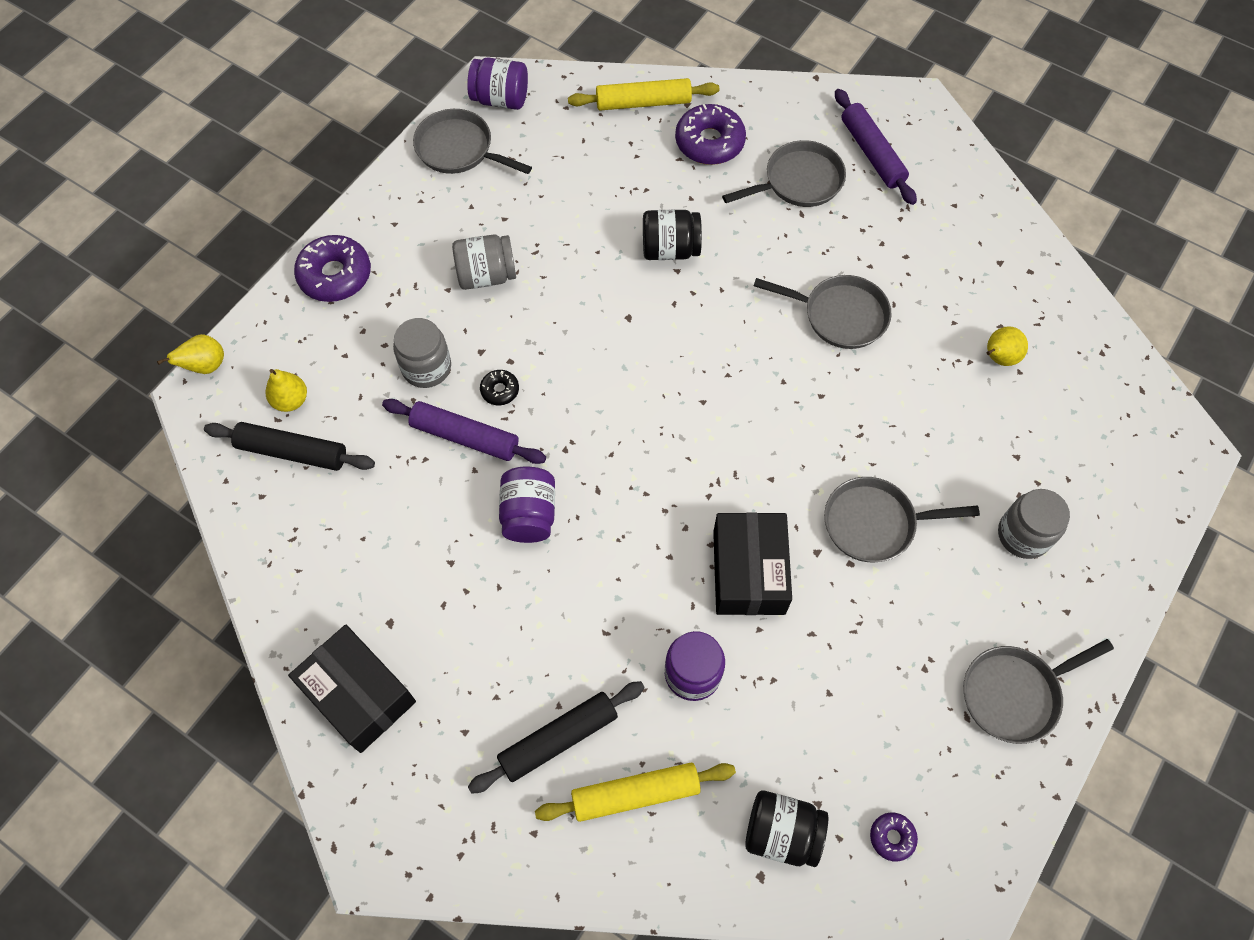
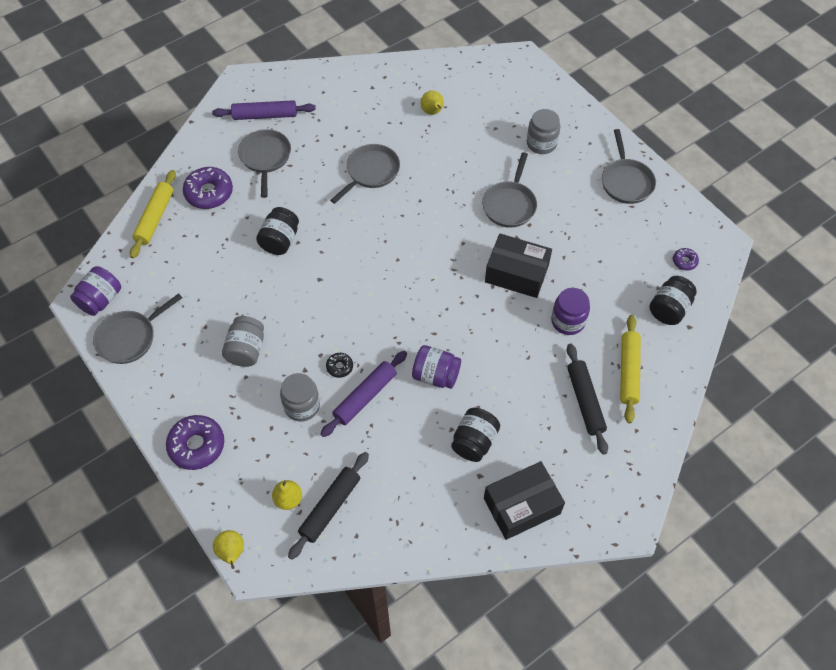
camera: 70 degrees left, 5 degrees down
none -> black jar [451,408,500,462]

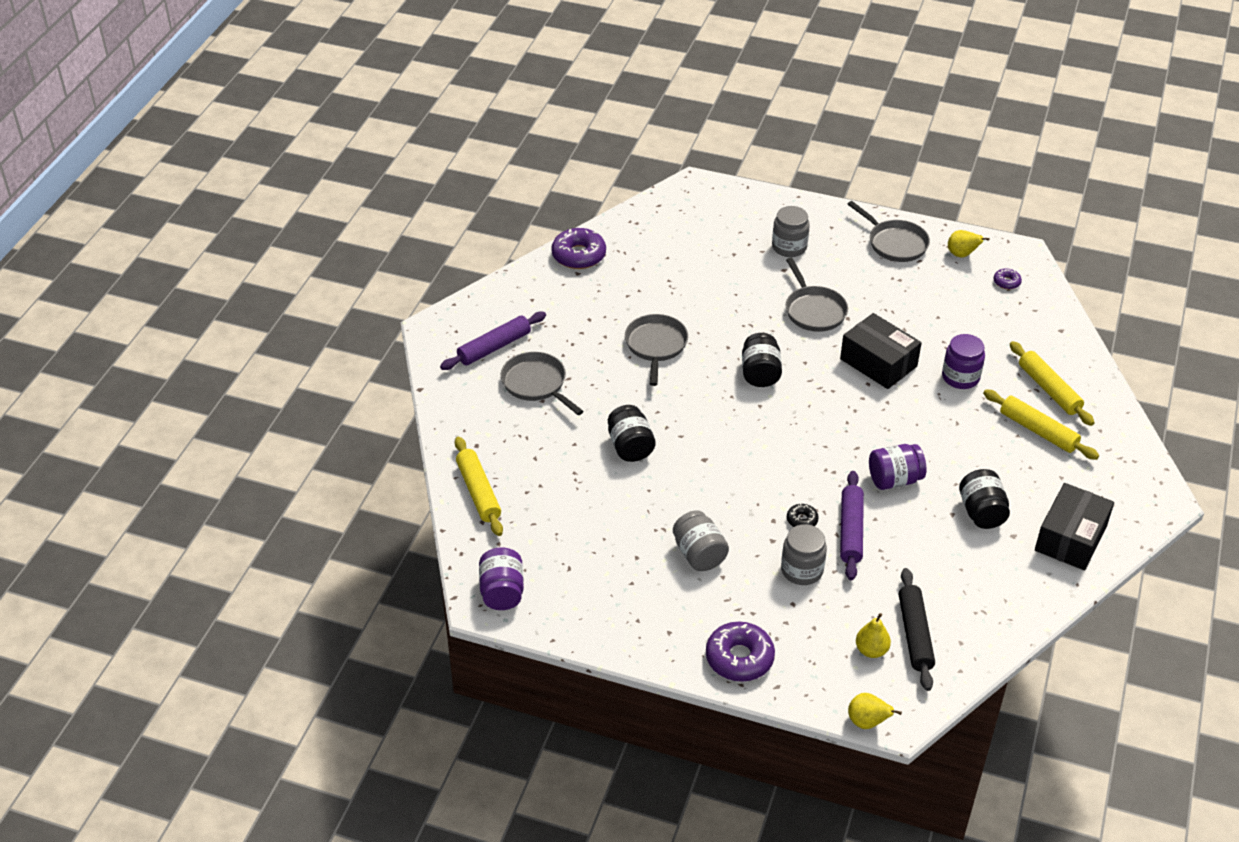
camera: 35 degrees left, 15 degrees down
grey pan [93,293,182,364] -> none
purple donut [183,167,233,209] -> purple donut moved to [551,228,606,269]
yellow pear [421,91,444,115] -> yellow pear moved to [948,230,990,258]
black box [485,234,552,298] -> black box turned 60 degrees clockwise [840,313,922,389]
black rolling pin [567,344,608,455] -> yellow rolling pin [983,389,1099,460]
black jar [649,276,697,325] -> black jar moved to [742,333,782,387]

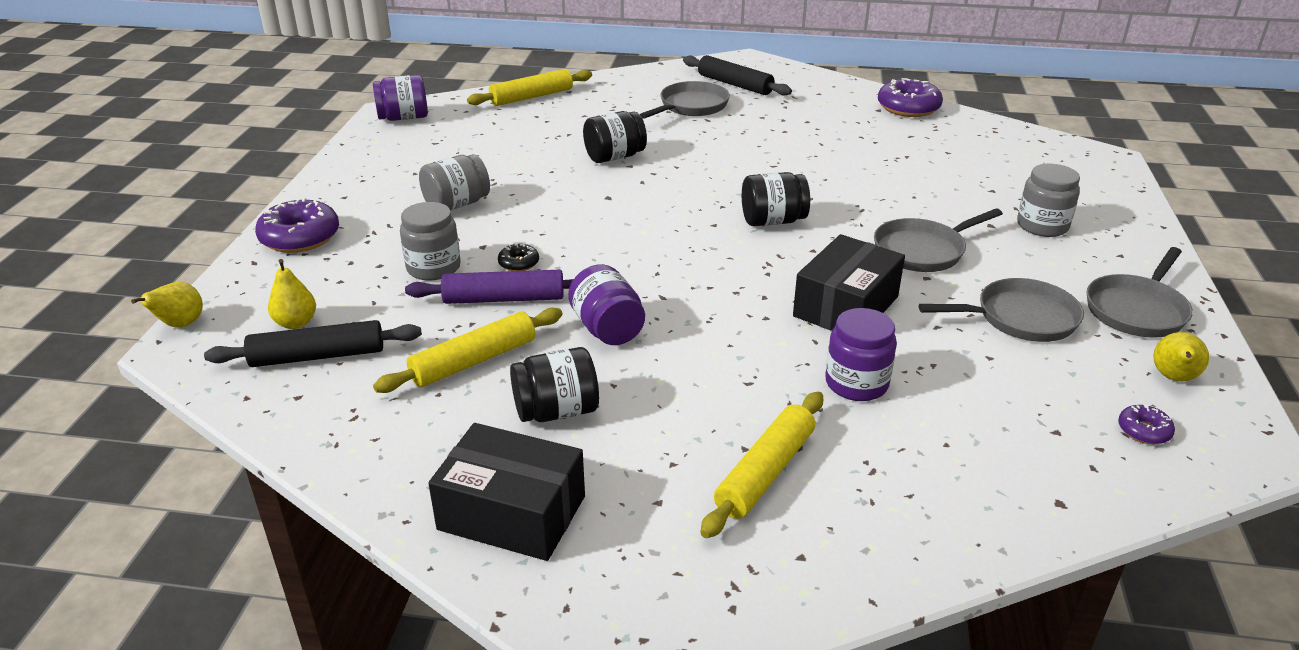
camera: 80 degrees right, 10 degrees down
purple rolling pin [440,312,546,370] -> black rolling pin [683,55,792,96]
grey pan [625,314,688,386] -> grey pan moved to [919,278,1084,342]
yellow rolling pin [1010,341,1094,426] -> yellow rolling pin moved to [373,308,562,393]

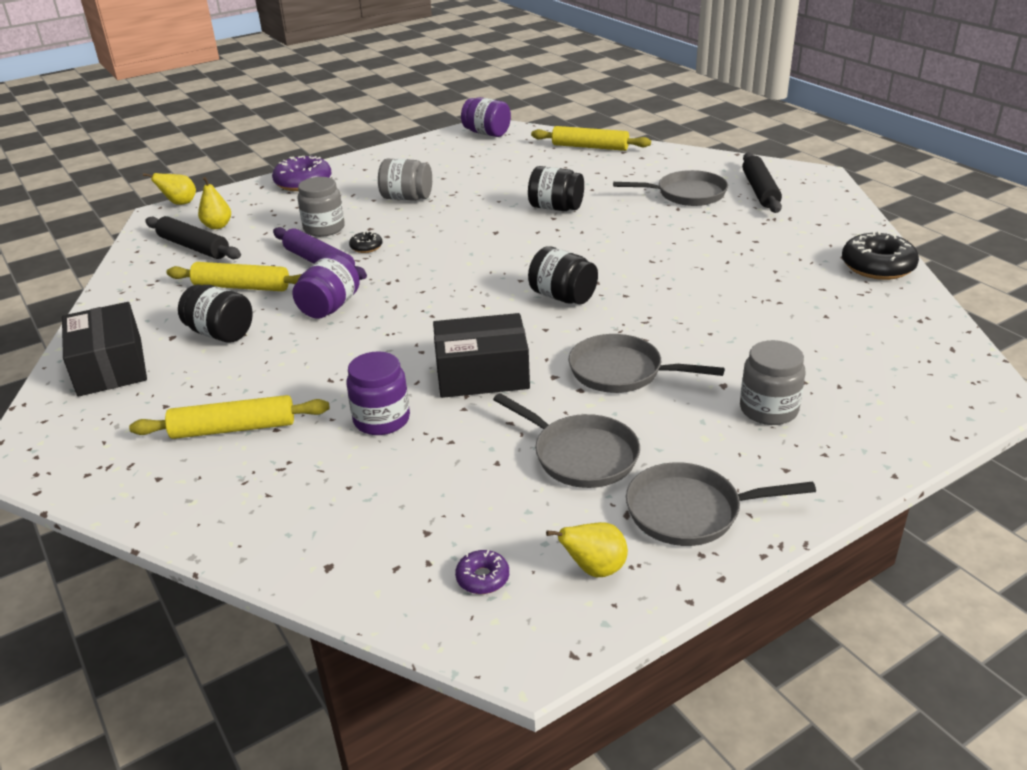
camera: 50 degrees right, 0 degrees up
purple donut [878,78,943,117] -> black donut [842,231,919,280]

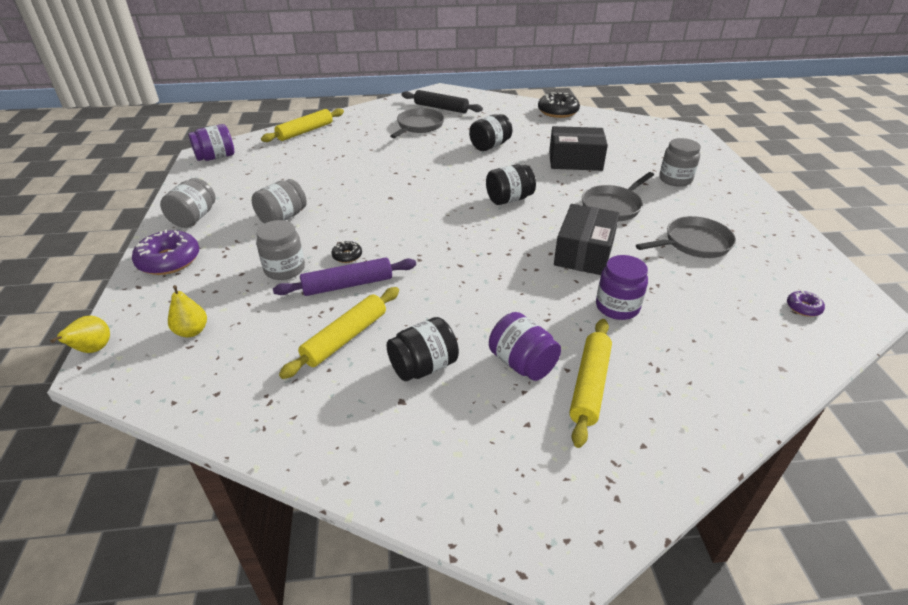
camera: 65 degrees left, 5 degrees up
black box [62,302,147,397] -> black box moved to [549,126,608,171]
black rolling pin [145,216,241,259] -> none
purple jar [292,254,360,319] -> purple jar moved to [489,312,561,381]
black jar [528,166,584,211] -> black jar moved to [469,114,512,151]
yellow pear [546,522,628,577] -> none
grey pan [626,462,816,546] -> none
none -> grey jar [160,178,216,228]

